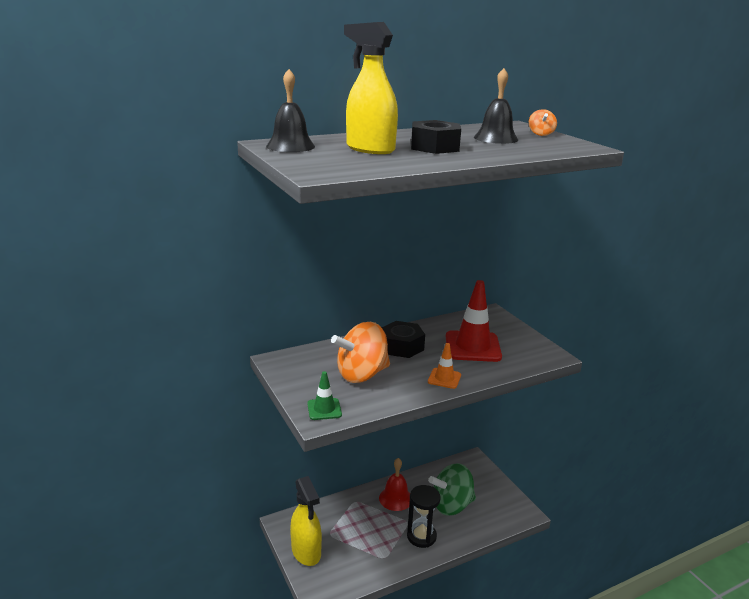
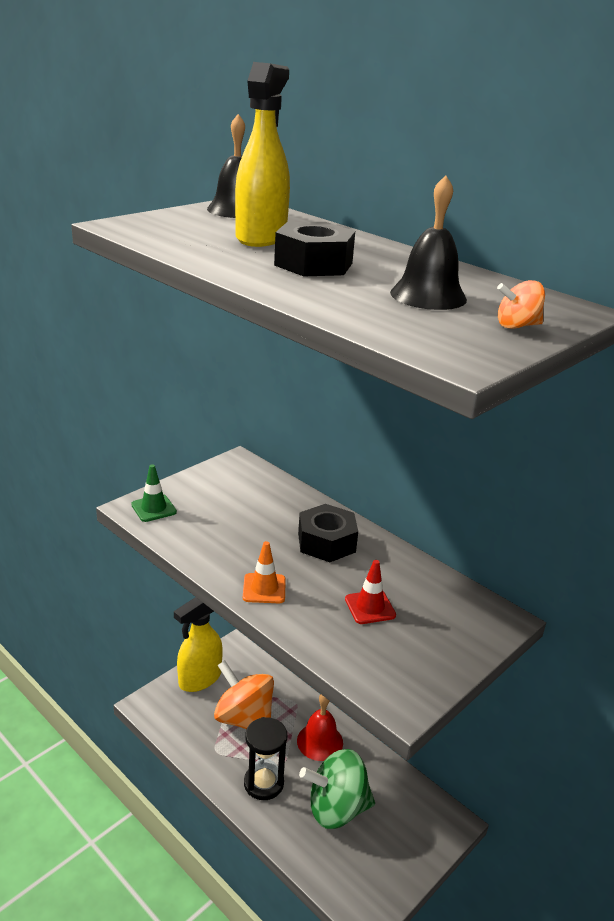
camera: 70 degrees right, 5 degrees up
orange spinning top [331,322,390,383] -> orange spinning top moved to [214,660,274,729]
green spinning top [428,463,476,515] -> green spinning top turned 60 degrees counterclockwise [299,749,375,829]
red traffic cone [446,280,502,362] -> red traffic cone [345,560,396,624], size x0.51

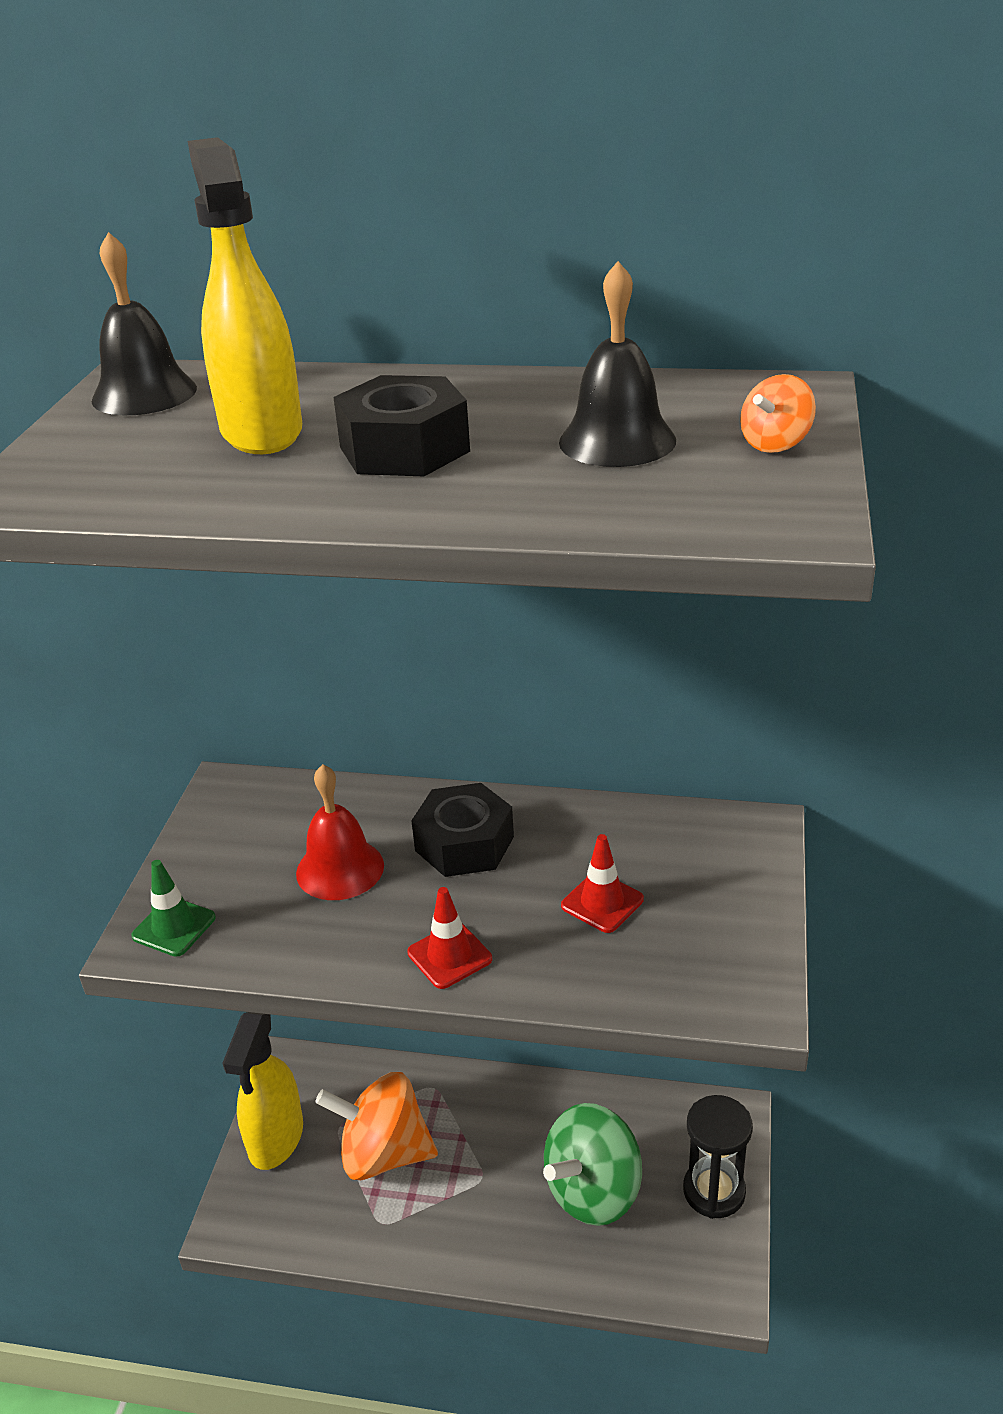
camera: 30 degrees left, 5 degrees up
orange traffic cone [243,541,286,603] -> red traffic cone [407,887,492,989]
black hourglass [244,717,287,800] -> black hourglass moved to [683,1095,753,1219]
red bell [297,694,343,761] -> red bell moved to [296,764,384,900]

